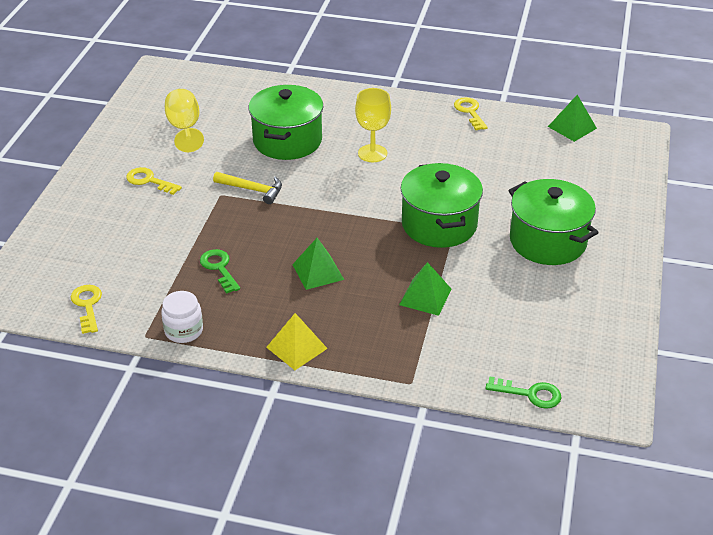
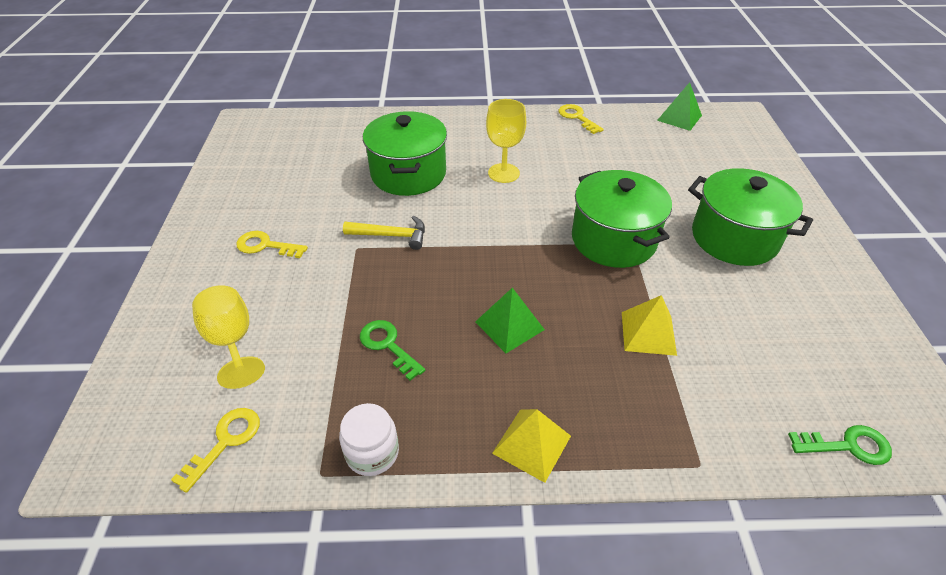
camera: 15 degrees left, 5 degrees up
yellow key [71,285,102,334] -> yellow key turned 60 degrees clockwise [171,408,260,493]
yellow goblet [165,89,204,152] -> yellow goblet moved to [192,285,265,389]
green pyramid [399,262,452,316] -> yellow pyramid [622,295,677,356]

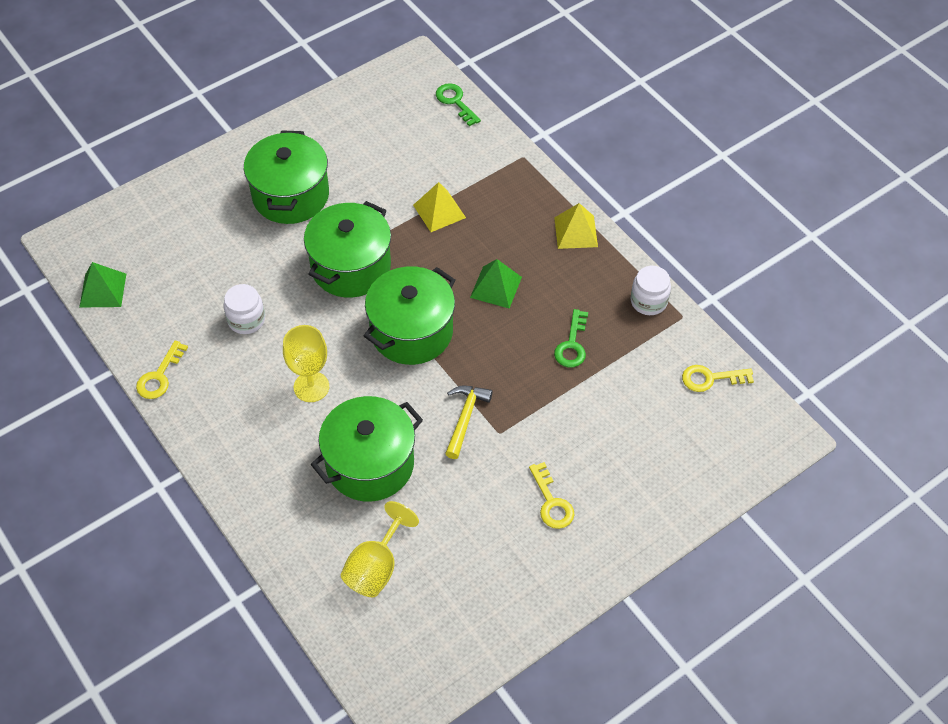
camera: 125 degrees left, 10 degrees up
yellow goblet [192,285,265,389] -> yellow goblet moved to [341,501,419,597]
yellow hammer [343,216,425,250] -> yellow hammer turned 45 degrees clockwise [445,386,493,459]
none -> white jar [224,284,265,334]
none -> green pot [364,266,456,365]

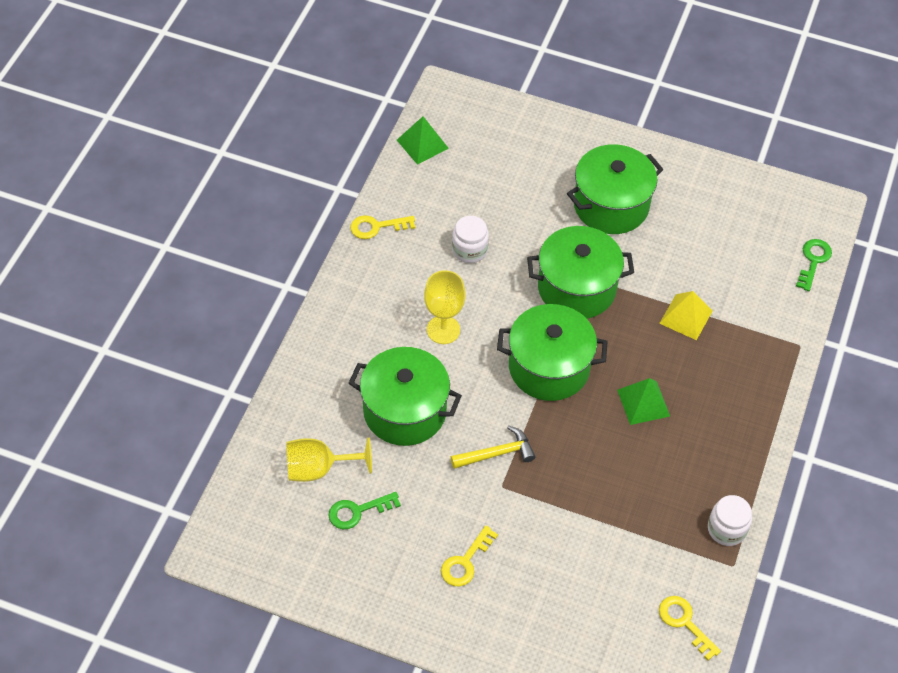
camera: 55 degrees right, 0 degrees up
yellow pyramid [554,203,598,249] -> none
green key [554,309,588,367] -> green key moved to [328,492,401,529]

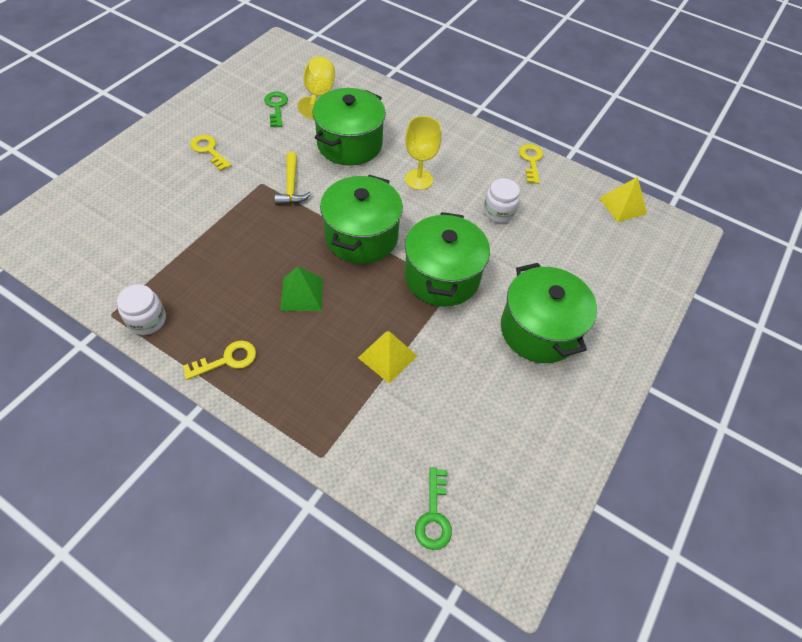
camera: 100 degrees right, 0 degrees up
green pyramid [397,116,449,165] -> yellow pyramid [599,177,647,222]
yellow key [659,596,721,661] -> yellow key moved to [183,341,256,380]
green key [796,239,832,291] -> green key turned 60 degrees clockwise [415,467,452,550]

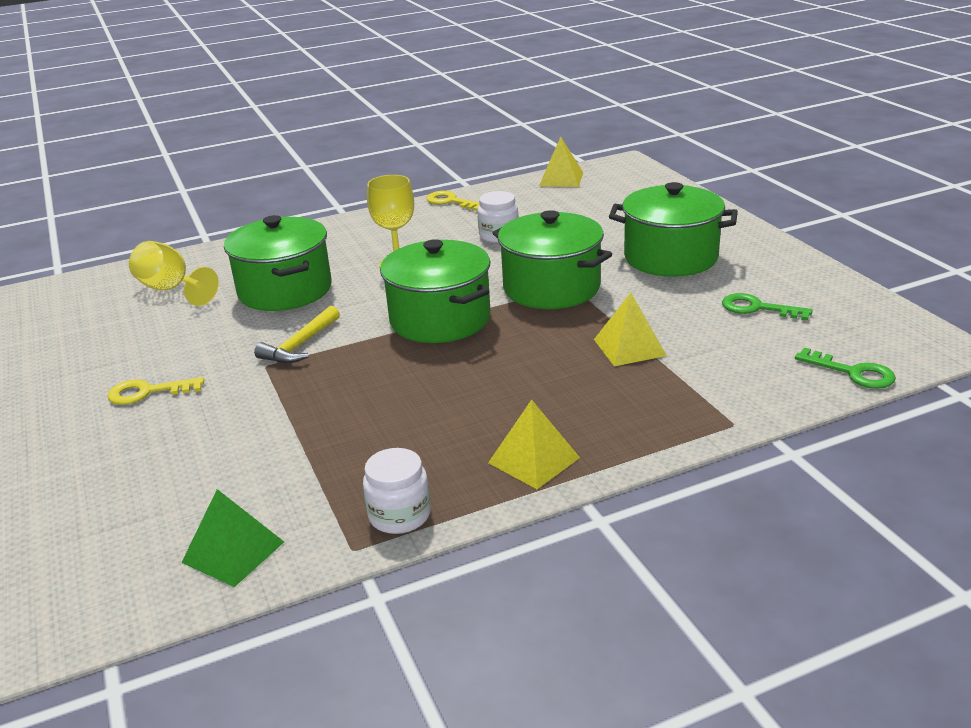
camera: 50 degrees left, 25 degrees down
yellow key [183,341,256,380] -> yellow pyramid [488,399,580,489]
green key [264,92,288,127] -> green key moved to [722,293,813,321]
yellow hammer [274,152,311,205] -> yellow hammer turned 90 degrees clockwise [254,306,340,363]
green pyramid [280,266,323,311] -> green pyramid moved to [181,489,284,587]

